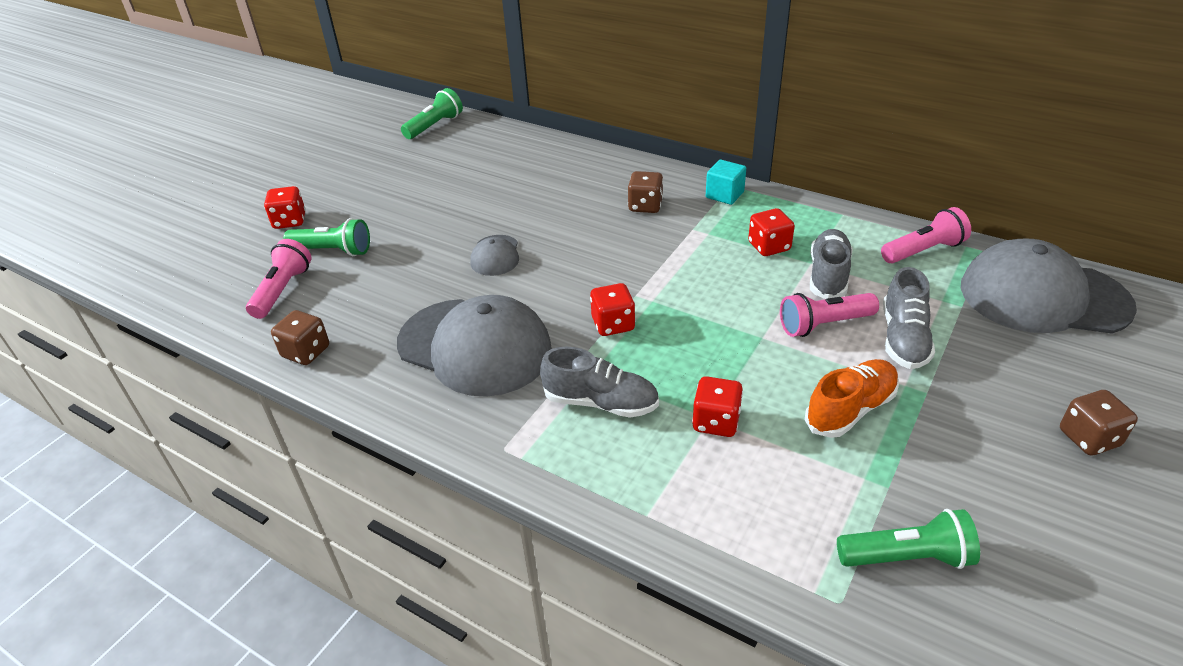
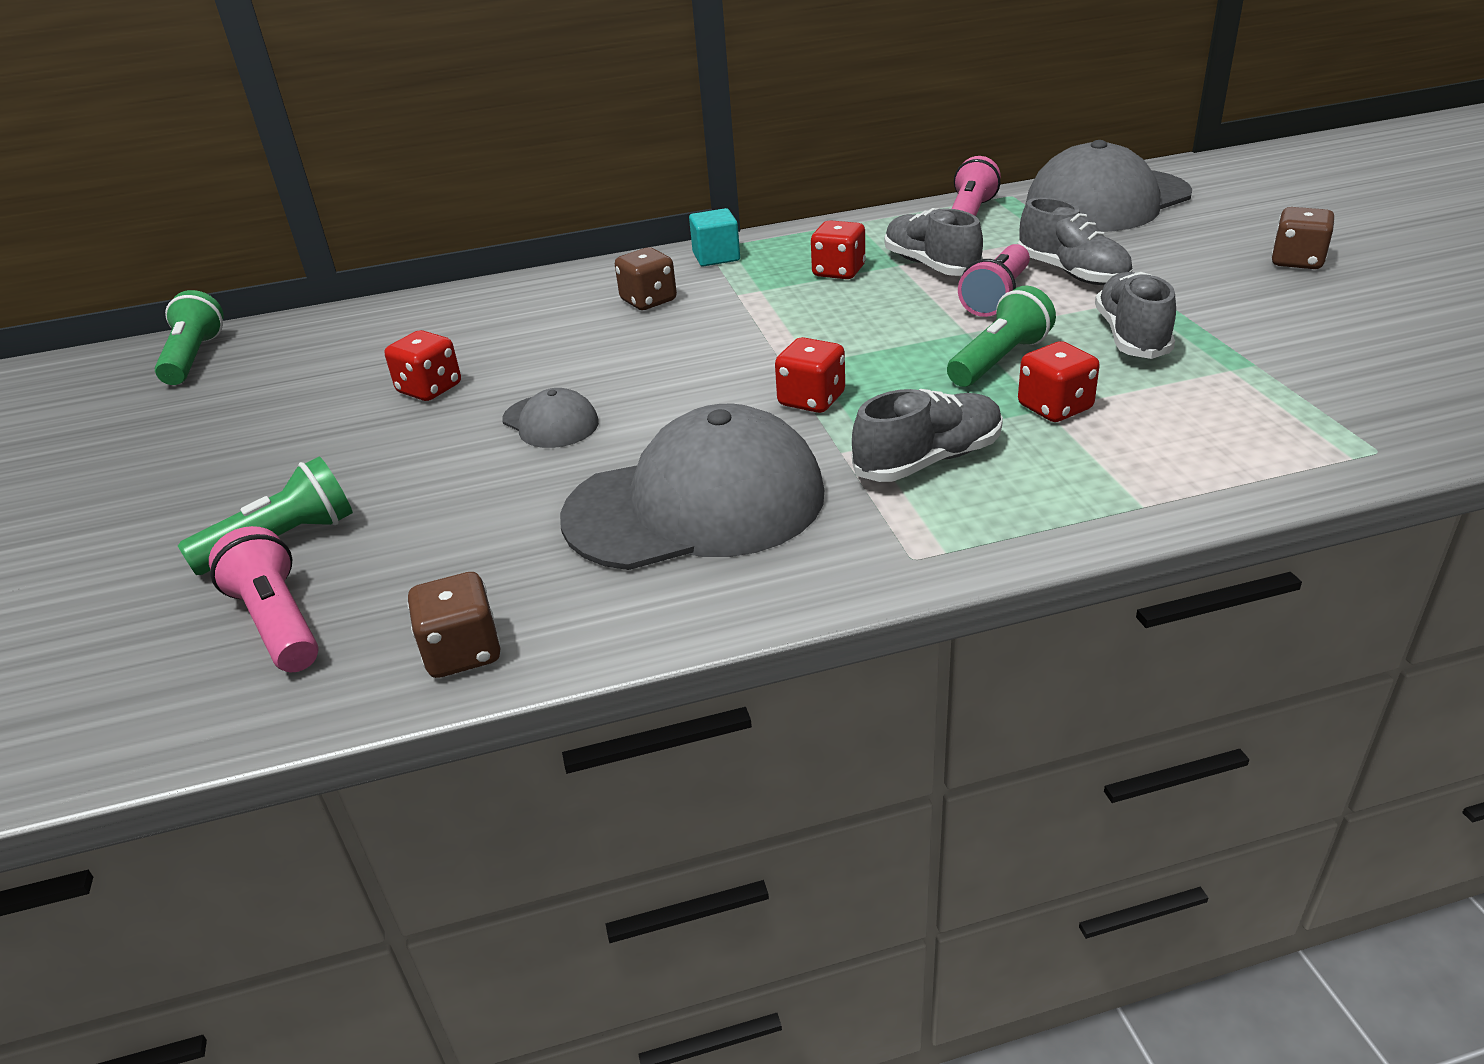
camera: 45 degrees left, 5 degrees down
red dice [264,186,306,229] -> red dice moved to [385,330,461,401]
orange shoe [805,359,899,438] -> grey shoe [1095,272,1176,359]
green flashlight [837,509,980,569] -> green flashlight moved to [947,285,1056,387]

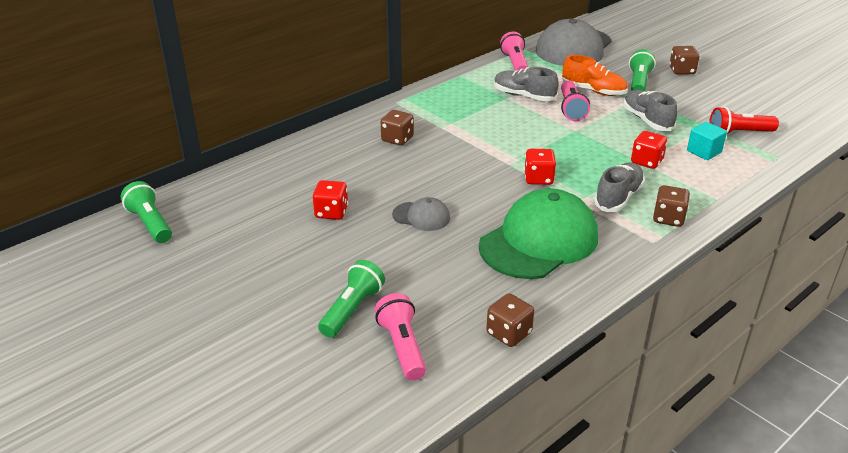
camera: 30 degrees left, 0 degrees up
pink flashlight [209,526,319,672] -> pink flashlight turned 45 degrees clockwise [375,293,426,381]
grey cap [560,404,824,570] -> green cap [479,188,598,279]
turquoise cube [689,208,740,267] -> turquoise cube moved to [687,122,727,160]
red dice [811,220,866,279] -> none
green flashlight [947,285,1056,387] -> green flashlight moved to [629,49,656,91]
grey shoe [1018,197,1133,285] -> orange shoe [562,55,628,96]
none -> brown dice [653,185,690,227]
none -> red flashlight [709,107,779,134]

